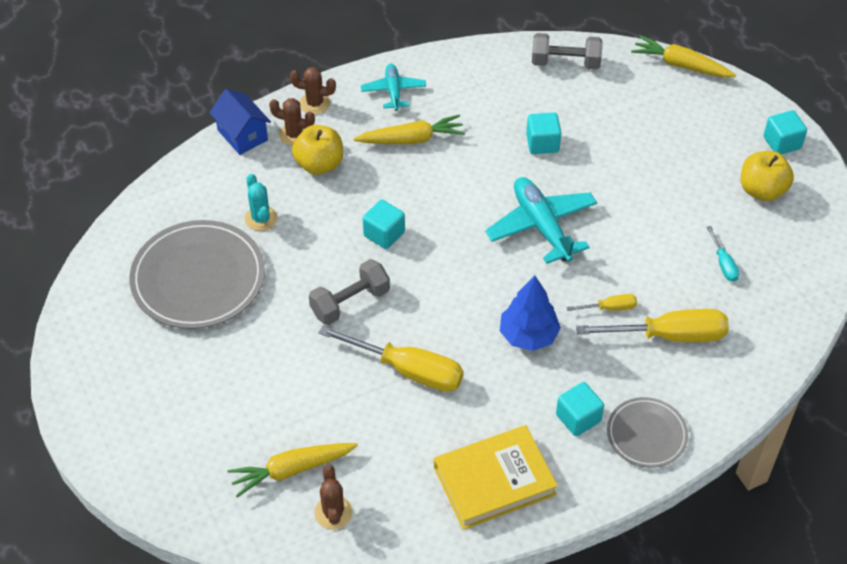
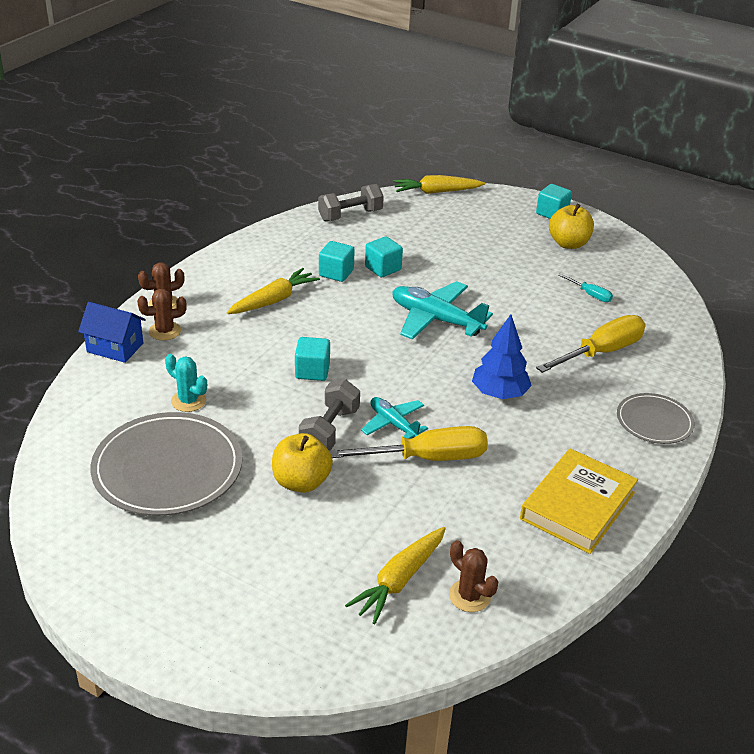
camera: 35 degrees left, 15 degrees down
yellow apple [292,125,343,175] -> yellow apple moved to [272,433,333,493]
turquoise plane [361,64,426,111] -> turquoise plane moved to [361,397,428,439]
turquoise cube [556,382,604,436] -> turquoise cube moved to [319,241,355,282]
yellow screwdriver [566,294,637,311] -> none

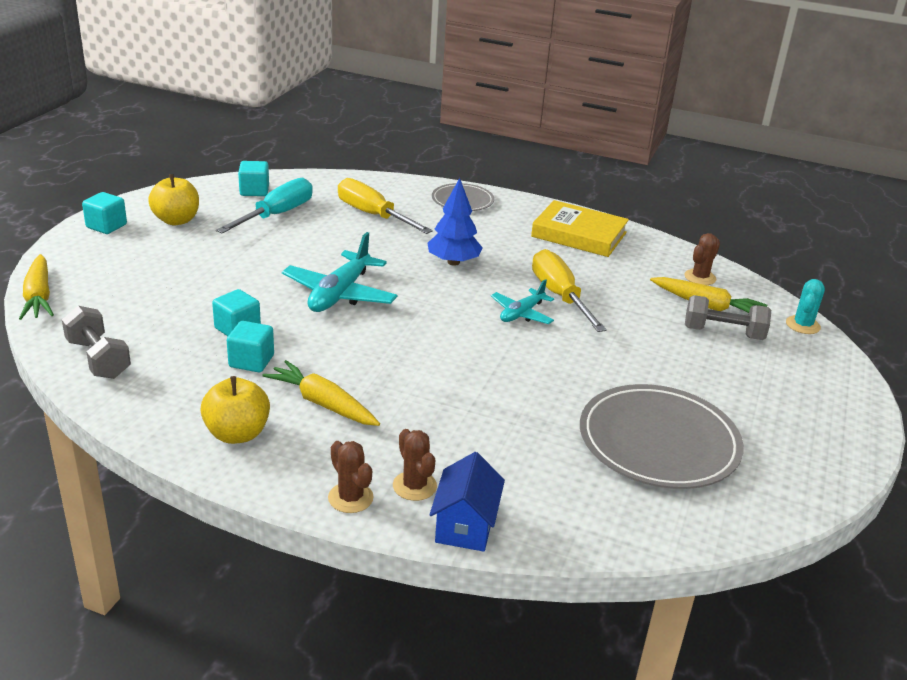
camera: 100 degrees left, 5 degrees down
turquoise cactus [165,354,207,412] -> turquoise cactus moved to [786,279,825,334]
yellow apple [272,433,333,493] -> yellow apple moved to [200,376,270,444]
turquoise cube [295,337,330,381] -> turquoise cube moved to [238,161,269,196]
grey dumbbell [299,379,360,450] -> grey dumbbell moved to [685,295,771,340]
turquoise screwdriver [558,273,613,302] -> turquoise screwdriver [216,178,313,234], size x2.09

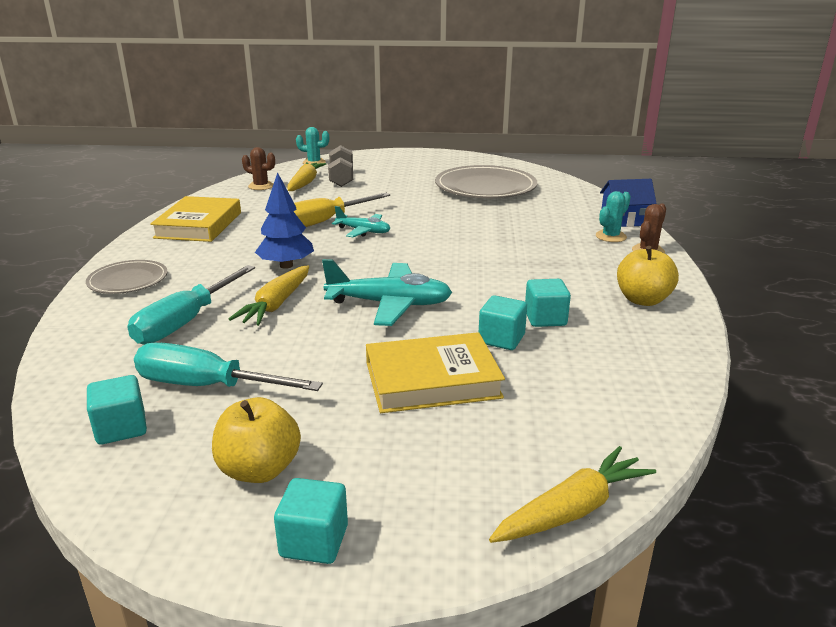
camera: 105 degrees left, 5 degrees down
grey dumbbell [62,306,131,379] -> none
yellow carrot [262,360,380,426] -> yellow carrot moved to [228,265,309,326]
yellow screwdriver [338,178,433,234] -> turquoise screwdriver [127,265,255,345]
brown cactus [393,429,437,501] -> turquoise cactus [596,191,631,242]
none -> yellow book [366,332,505,413]

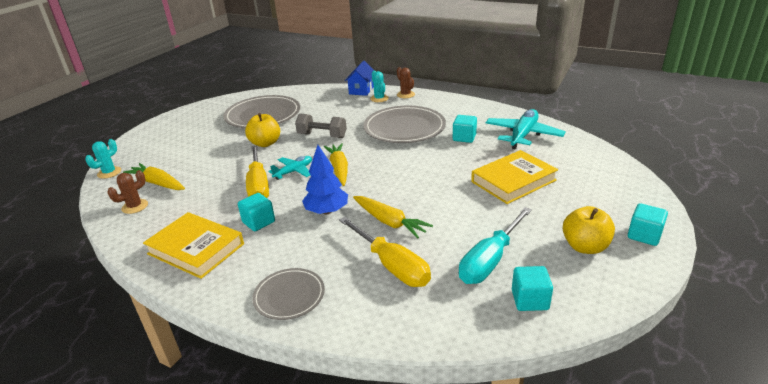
camera: 65 degrees left, 5 degrees up
turquoise screwdriver [127,265,255,345] -> yellow screwdriver [339,217,431,287]
turquoise plane [322,259,452,326] -> turquoise plane moved to [485,109,566,150]
grey dumbbell [328,145,353,187] -> grey dumbbell moved to [295,114,347,138]
yellow book [366,332,505,413] -> yellow book turned 45 degrees clockwise [471,150,558,204]
turquoise cube [479,296,527,350] -> turquoise cube moved to [238,193,275,231]
yellow carrot [489,446,656,543] -> yellow carrot moved to [324,143,348,186]
yellow apple [617,246,679,306] -> yellow apple moved to [245,113,280,147]
none -> grey plate [363,106,446,143]

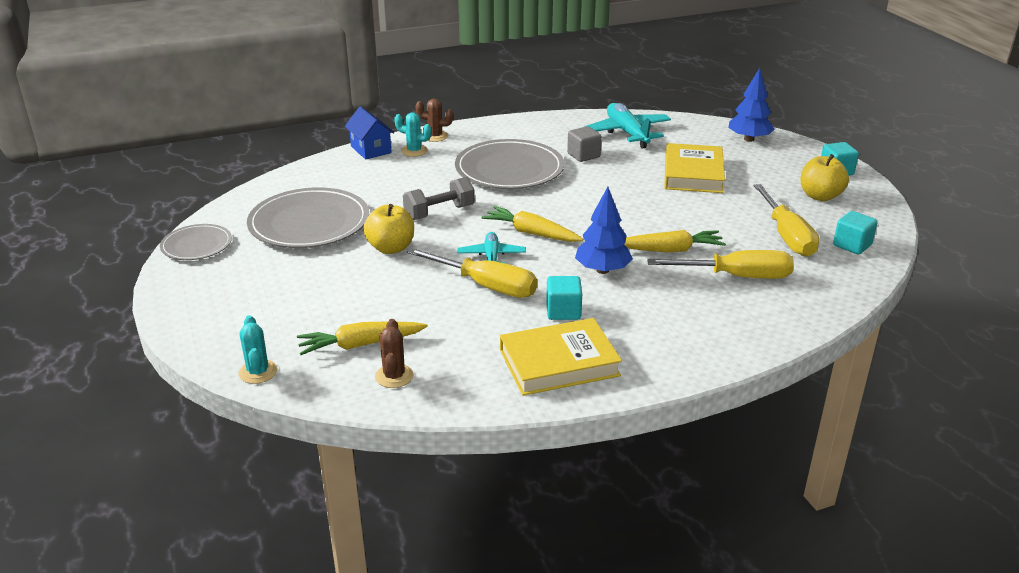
camera: 50 degrees left, 0 degrees up
grey plate [252,268,325,320] -> grey plate moved to [160,224,232,260]
turquoise cube [453,115,477,143] -> grey cube [567,126,602,162]
turquoise screwdriver [459,207,532,284] -> yellow screwdriver [753,184,820,257]
none -> blue tree [729,68,774,142]

